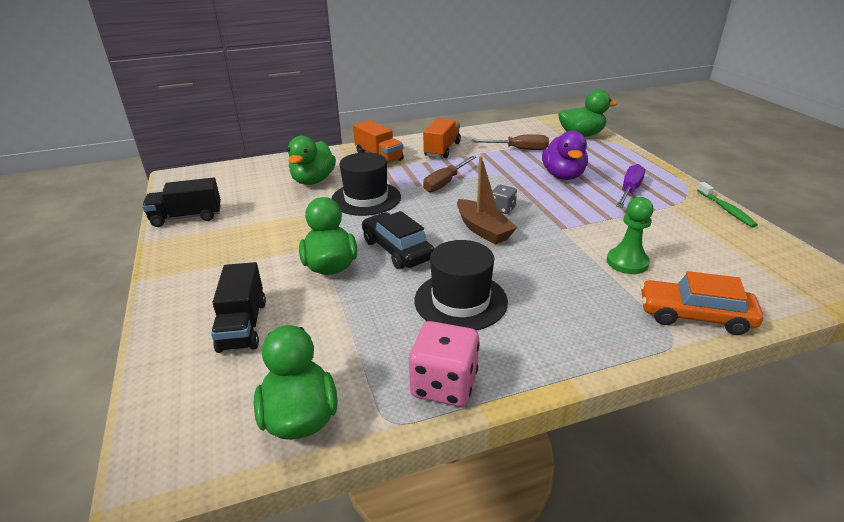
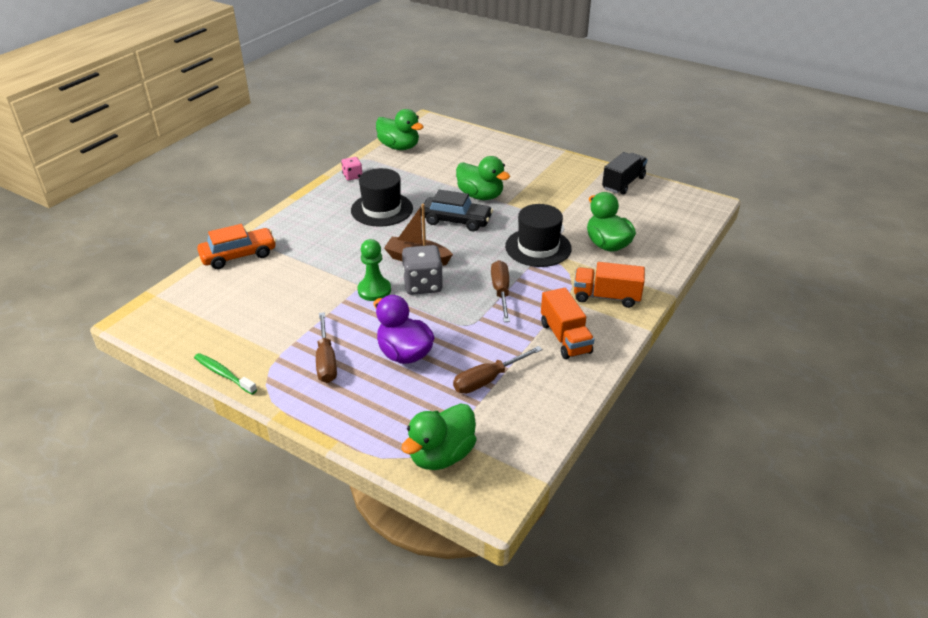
camera: 140 degrees right, 5 degrees up
black truck [211,262,266,353] -> none
pink dice [409,321,480,407] -> pink dice [341,157,363,180], size x0.57
grey dice [492,185,517,214] -> grey dice [402,245,443,295], size x1.77
green pawn [607,197,653,274] -> green pawn moved to [357,239,391,301]
purple screwdriver [616,164,645,208] -> brown screwdriver [316,312,337,383]

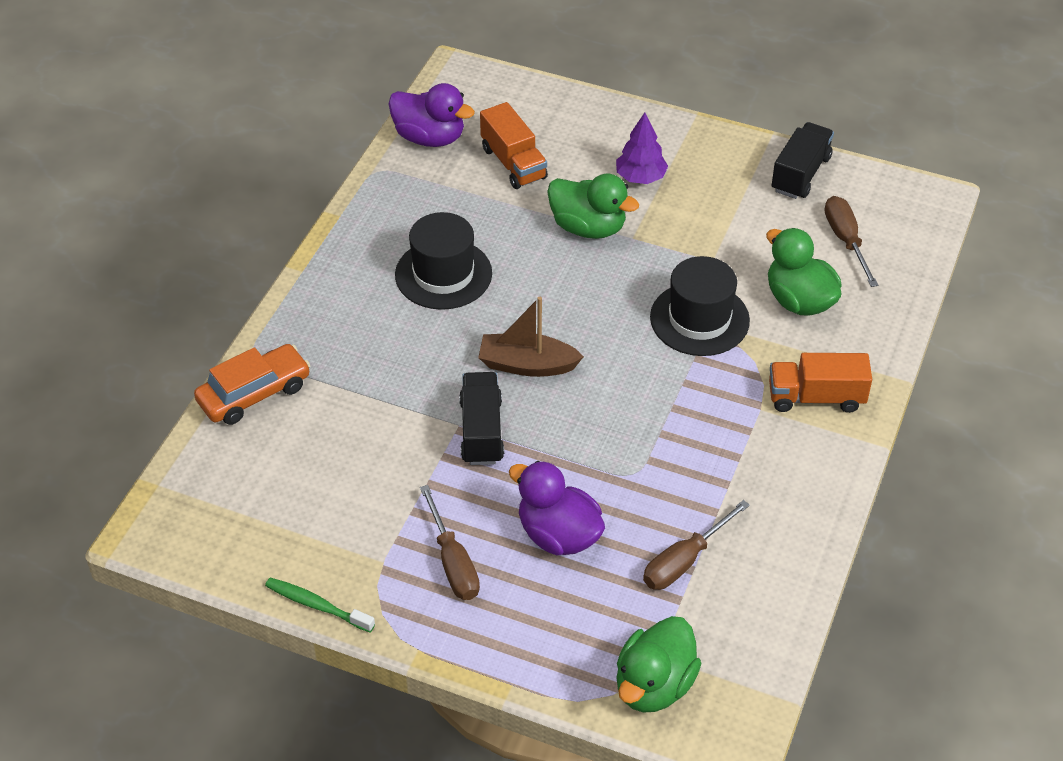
camera: 10 degrees left, 10 degrees up
pink dice [341,157,363,180] -> none
green pawn [357,239,391,301] -> black truck [459,372,504,465]
green duck [376,109,424,150] -> purple duck [388,83,475,147]
grey dice [402,245,443,295] -> none
black car [421,189,493,231] -> none
brown screwdriver [491,260,510,322] -> brown screwdriver moved to [825,196,878,287]
orange truck [541,288,595,359] -> orange truck moved to [480,102,548,189]
none -> purple tree [616,113,668,184]

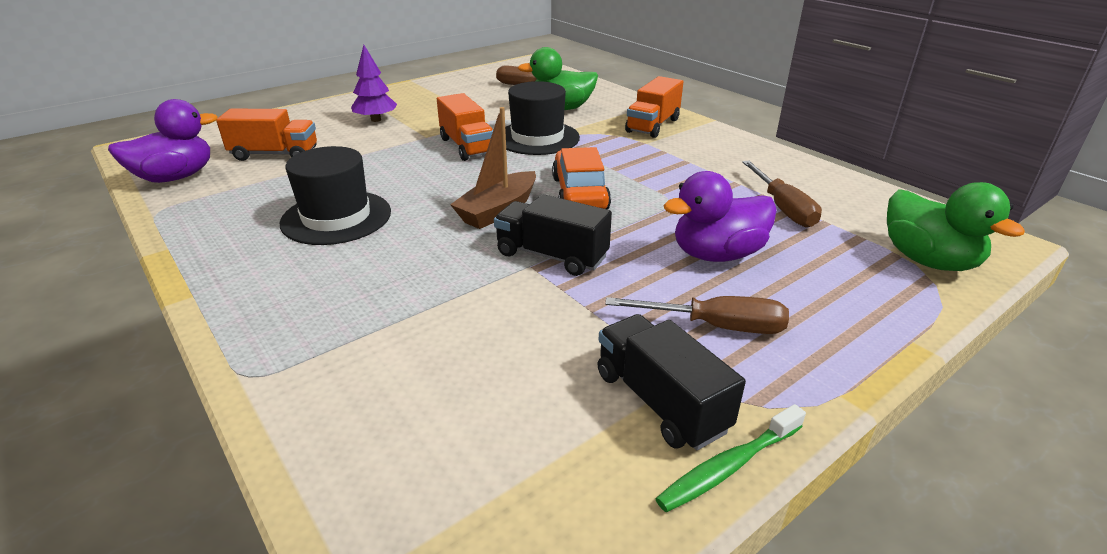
camera: 60 degrees left, 15 degrees down
orange car [194,344,311,425] -> orange car moved to [552,147,611,209]
green duck [547,174,639,239] -> none
black truck [771,122,834,199] -> black truck moved to [597,314,746,450]
none -> orange truck [437,93,493,161]

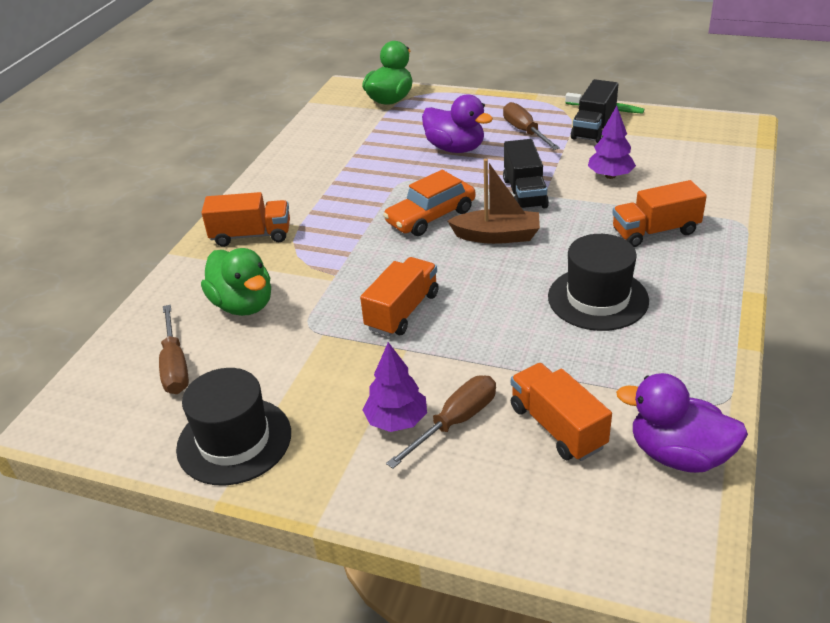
camera: 120 degrees left, 5 degrees up
black hat [505,81,580,155] -> black hat moved to [176,368,291,486]
brown screwdriver [742,161,822,228] -> brown screwdriver moved to [386,375,496,469]
none -> purple tree [588,106,636,179]
none -> orange truck [612,180,707,247]

